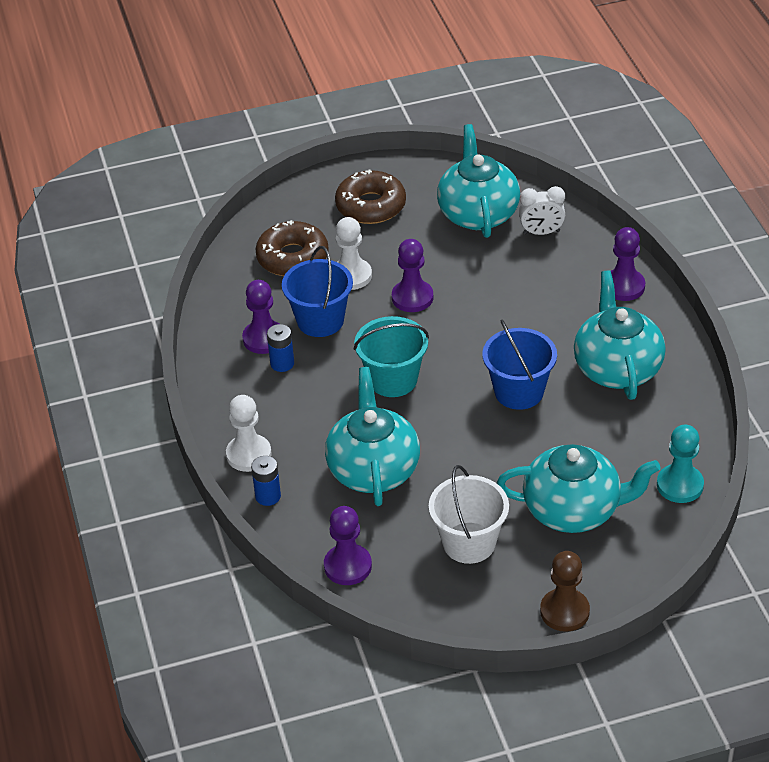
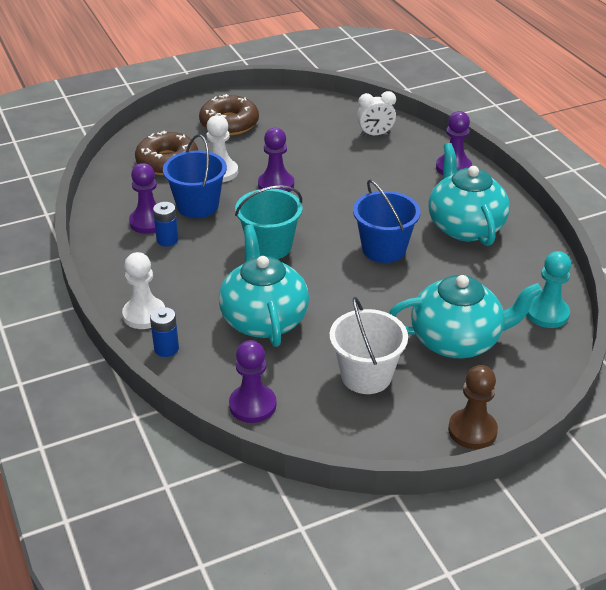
camera: 10 degrees left, 5 degrees down
turquoise teapot [437,124,520,238] -> none

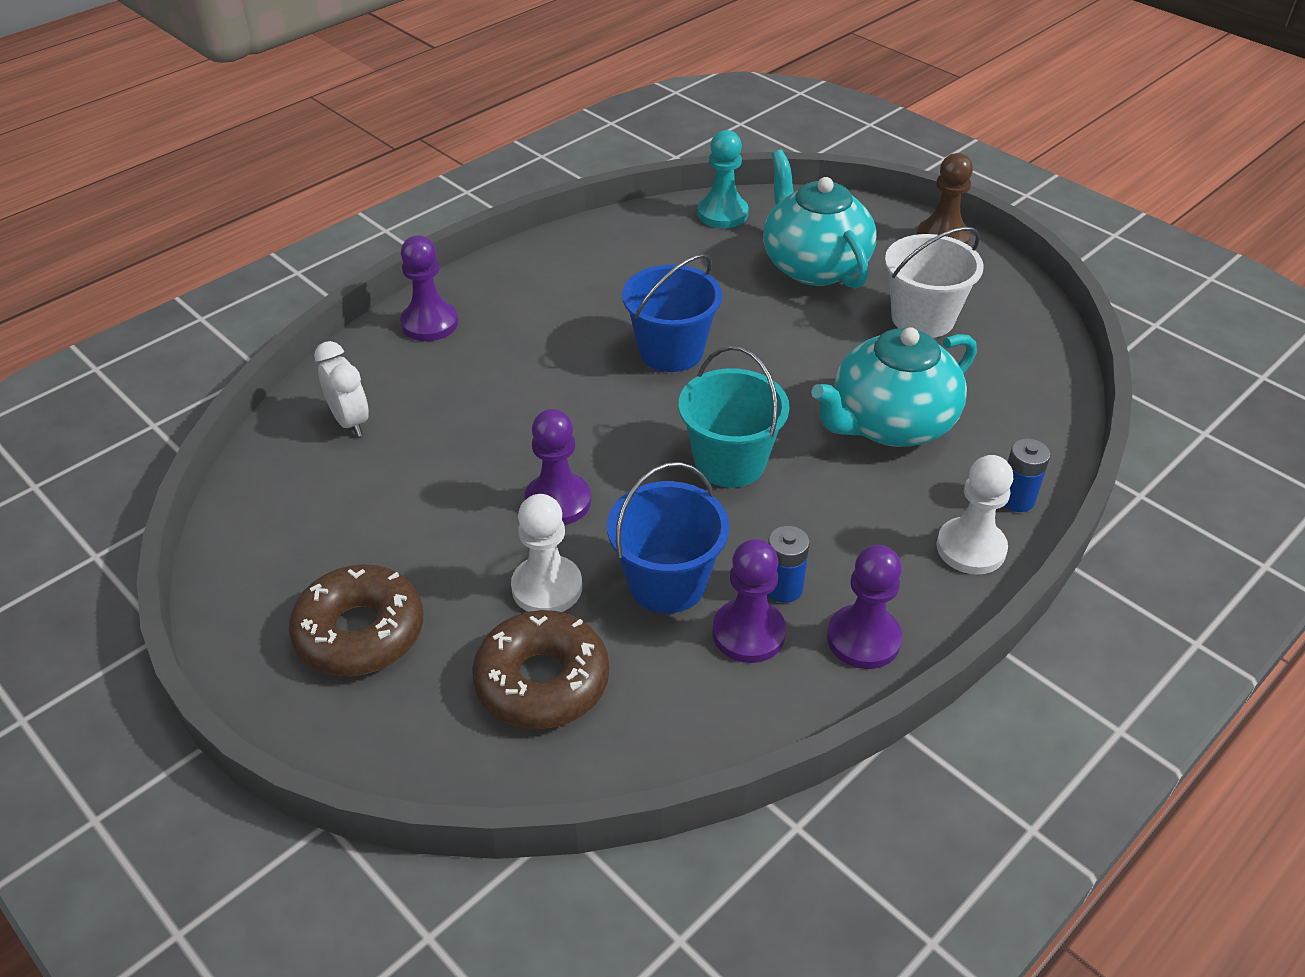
camera: 110 degrees left, 5 degrees up
purple pawn [229,340,276,423] -> purple pawn moved to [827,545,902,669]
turquoise teapot [429,143,510,246] -> none

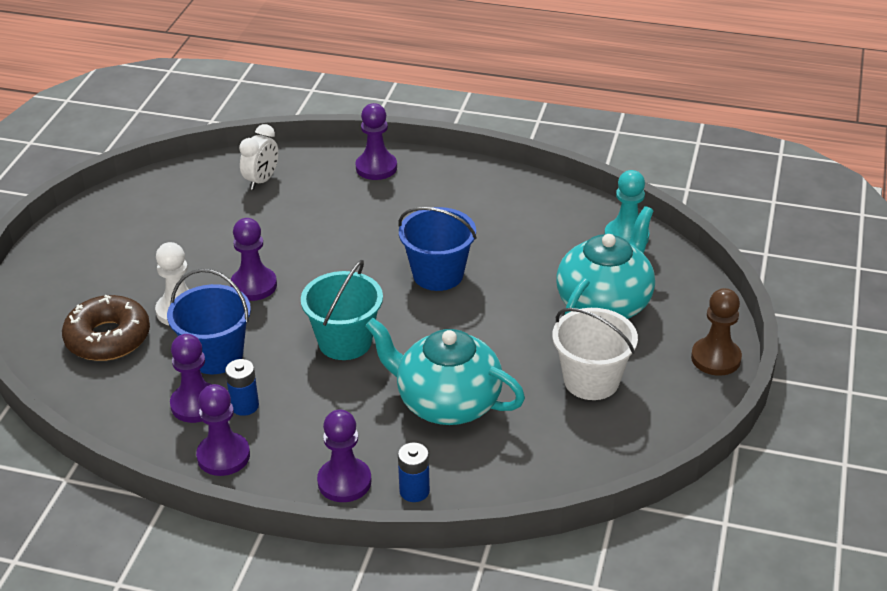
camera: 60 degrees right, 5 degrees down
brown donut [289,564,423,676] -> none
white pawn [936,455,1013,575] -> purple pawn [317,410,371,502]

